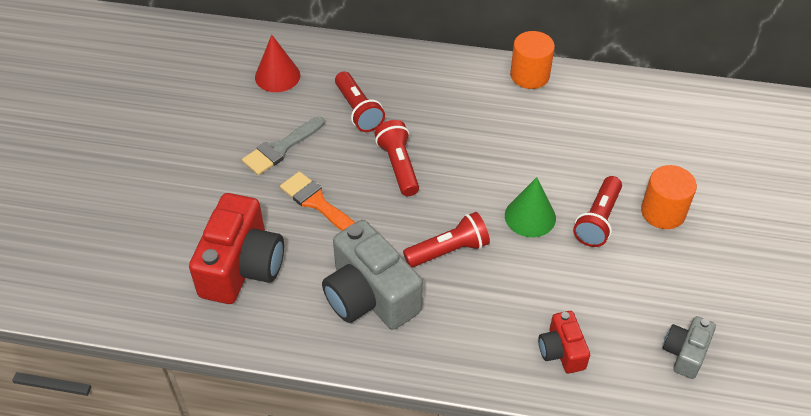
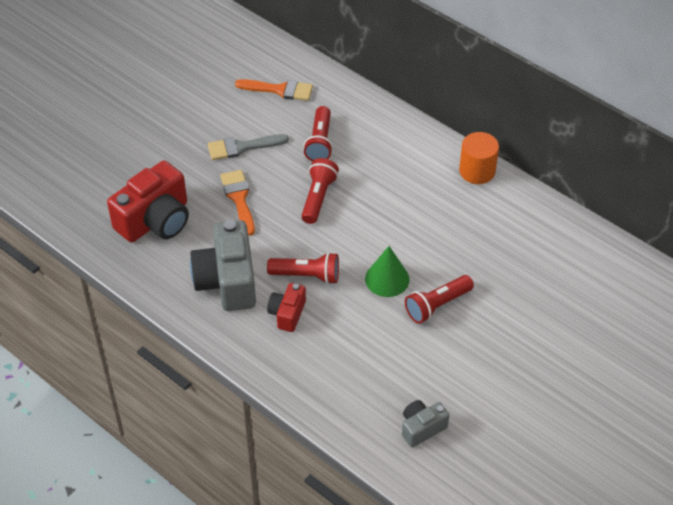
camera: 30 degrees right, 0 degrees up
red cone [255,35,300,92] -> orange brush [235,79,313,101]
red camera [538,311,590,373] -> red camera moved to [267,283,306,332]
orange cylinder [641,165,697,229] -> none

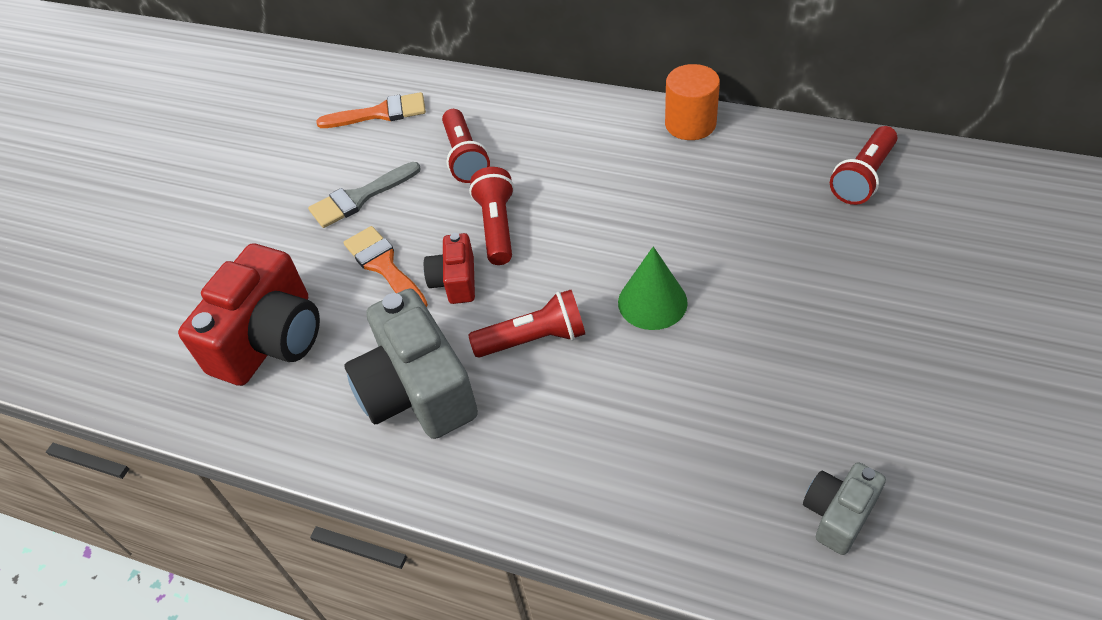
camera: 15 degrees left, 0 degrees up
red camera [267,283,306,332] -> red camera moved to [424,233,475,304]
red flashlight [405,275,474,324] -> red flashlight moved to [830,126,897,205]

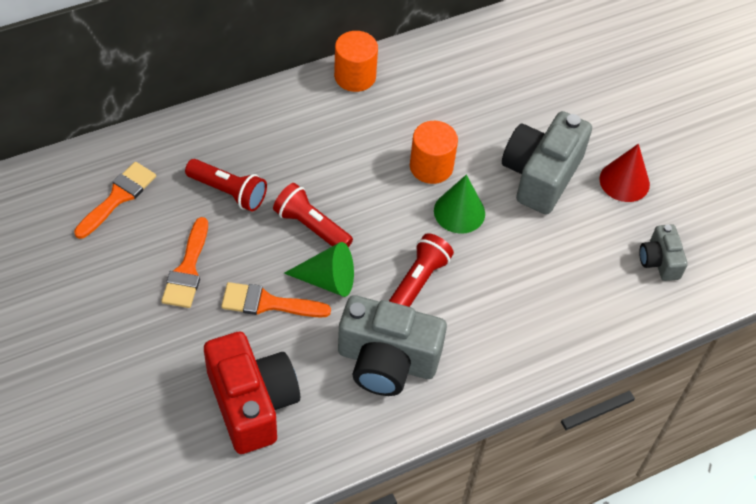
camera: 55 degrees left, 5 degrees up
grey brush [308,162,421,228] -> orange brush [161,217,208,308]
red camera [424,233,475,304] -> green cone [284,242,354,297]
red flashlight [830,126,897,205] -> none
none -> orange cylinder [410,121,458,184]
none -> grey camera [502,111,592,214]
none -> red cone [600,144,650,202]

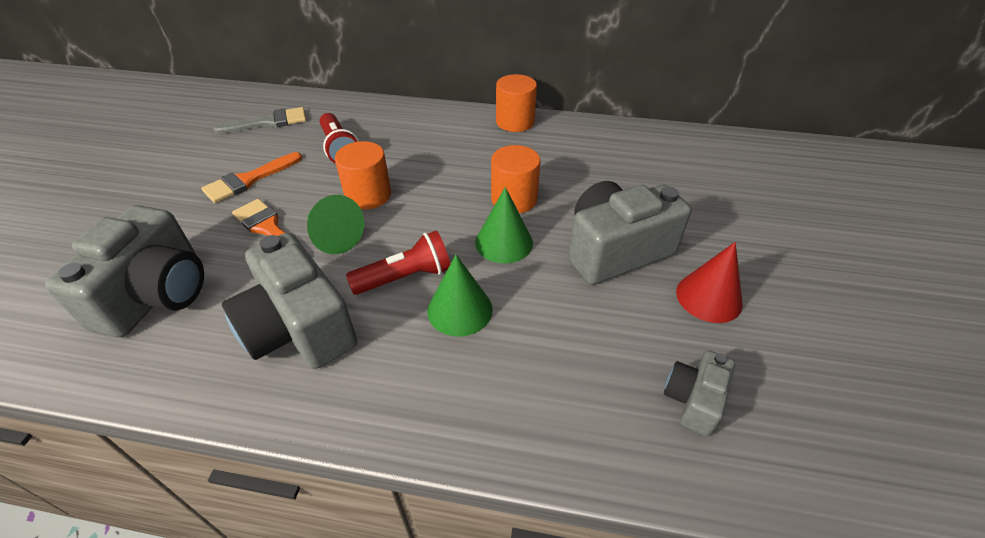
camera: 40 degrees right, 10 degrees down
orange brush [74,162,156,239] -> grey brush [213,107,306,134]
red camera [204,332,300,454] -> grey camera [45,205,204,337]
red flashlight [273,183,353,247] -> orange cylinder [335,141,391,209]
none -> green cone [427,255,493,337]

